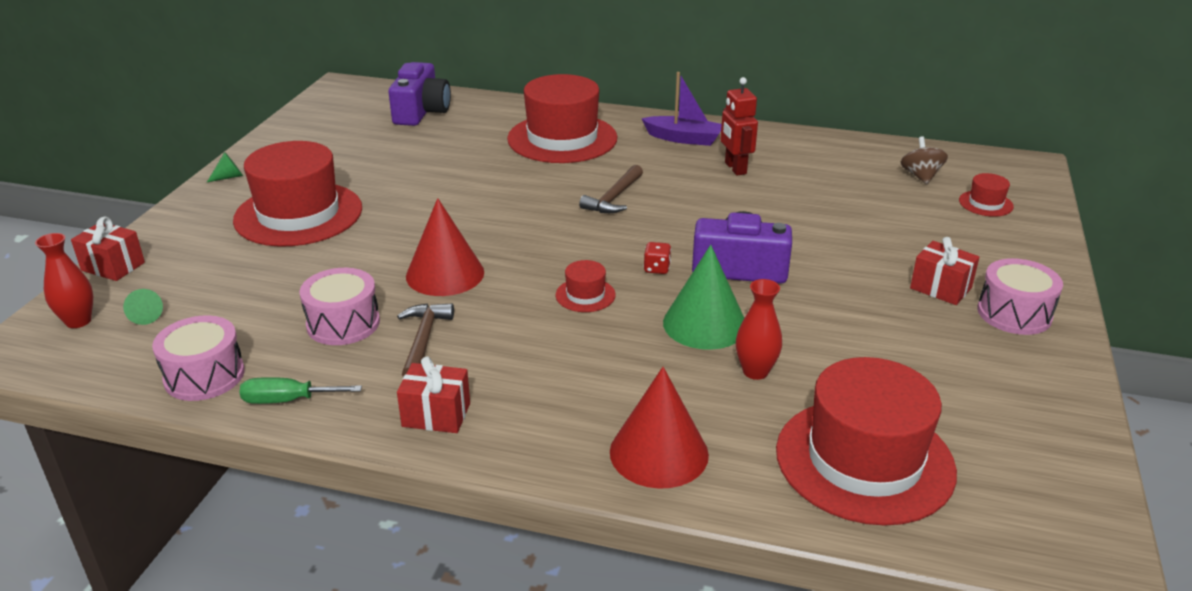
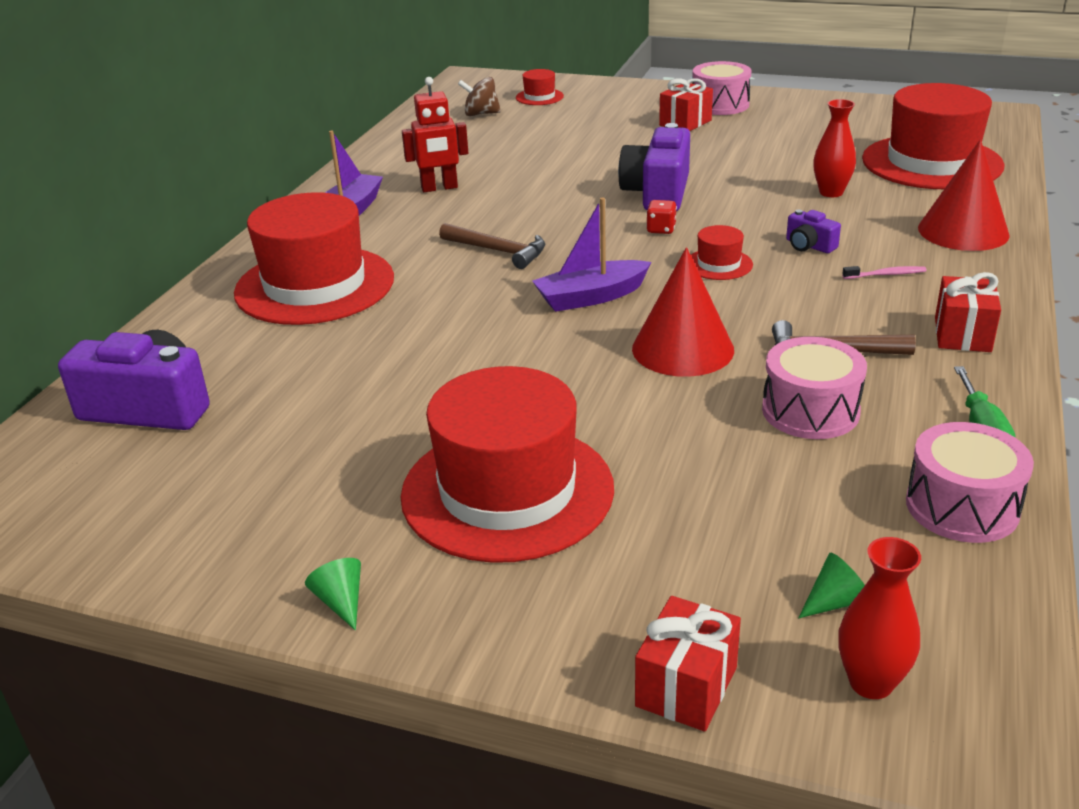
camera: 85 degrees left, 0 degrees up
green cone [663,245,744,350] -> none
none -> purple boat [532,197,651,312]
none -> purple camera [786,210,841,253]
none -> pink toothbrush [842,266,926,279]

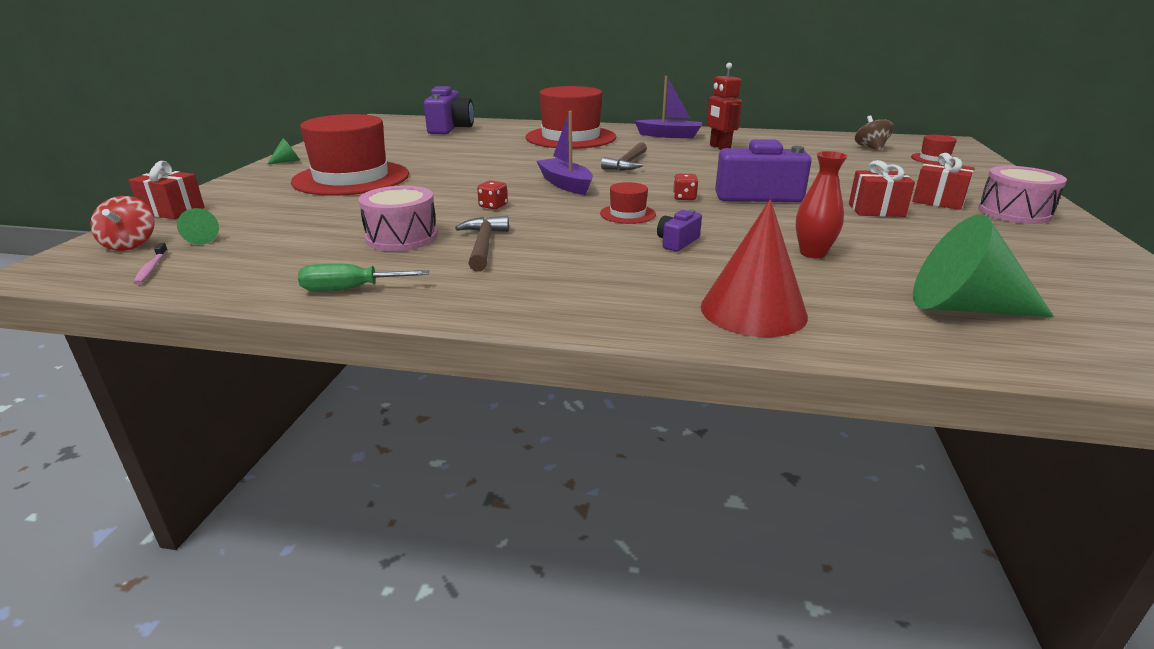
camera: 80 degrees right, 5 degrees down
red cone [632,247,734,377] -> red dice [477,180,508,209]
red vase [838,537,921,699] -> red spinning top [90,196,155,251]
pink toothbrush [842,266,926,279] -> pink toothbrush moved to [133,243,168,285]
red hat [862,83,1005,189] -> green cone [913,214,1054,317]
pink drum [906,422,1034,543] -> none
red gift [935,272,1001,352] -> red gift moved to [849,160,915,217]

